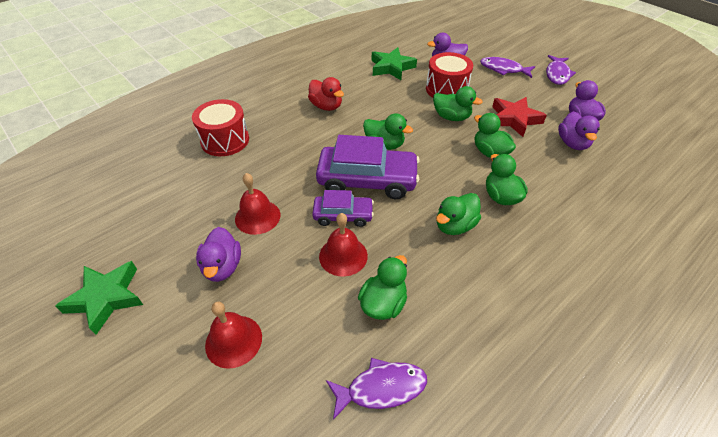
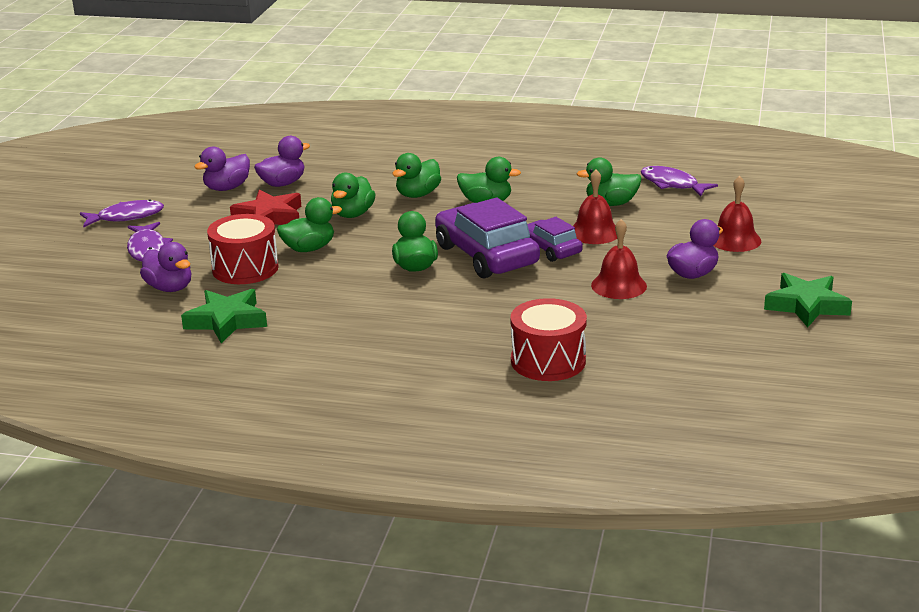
camera: 125 degrees left, 20 degrees down
red duck [308,77,344,111] -> none
green duck [433,86,483,121] -> green duck turned 75 degrees clockwise [277,197,342,252]

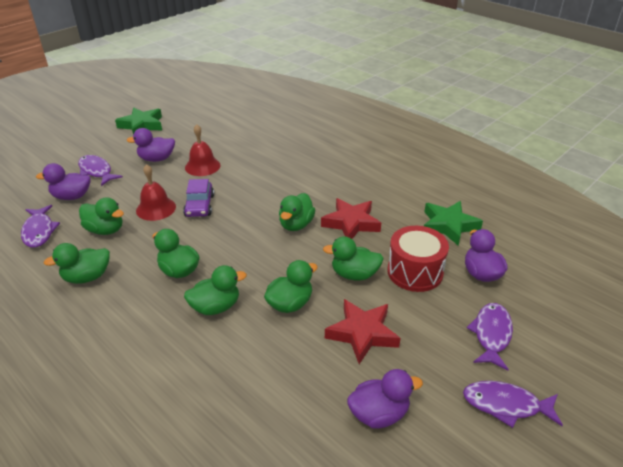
camera: 150 degrees left, 10 degrees up
purple duck [254,136,310,187] -> purple duck moved to [36,163,90,200]
purple car [435,197,540,278] -> none
red drum [510,298,587,381] -> none
red bell [713,176,761,252] -> purple fish [78,155,123,186]
none -> green duck [44,243,110,284]
none -> red star [321,198,381,239]

